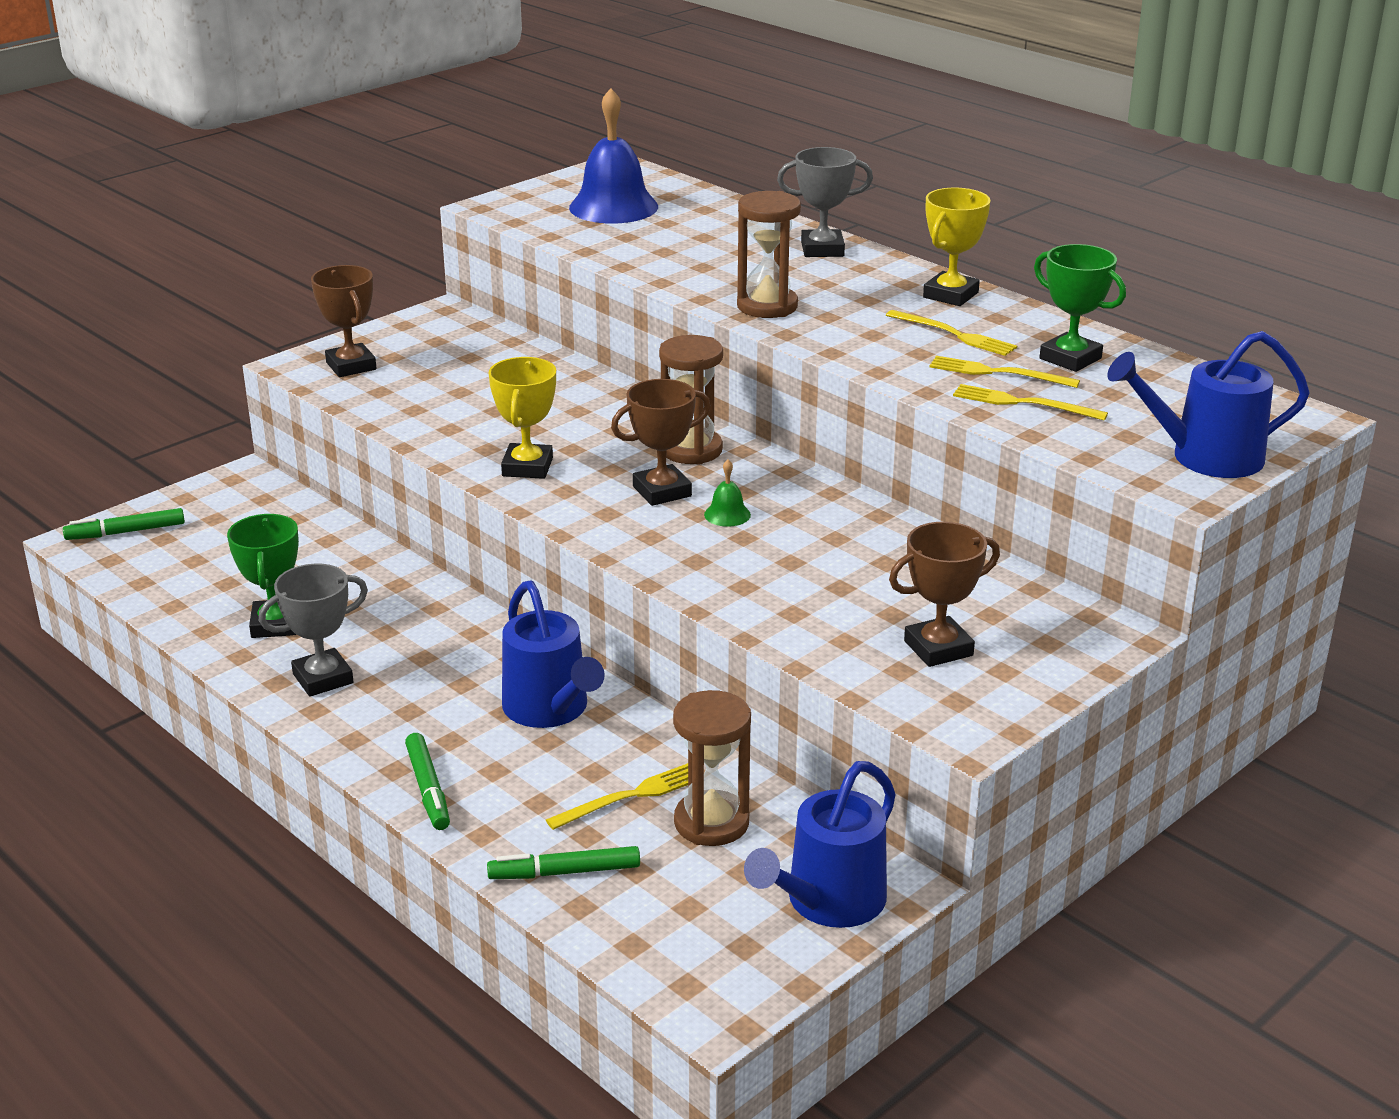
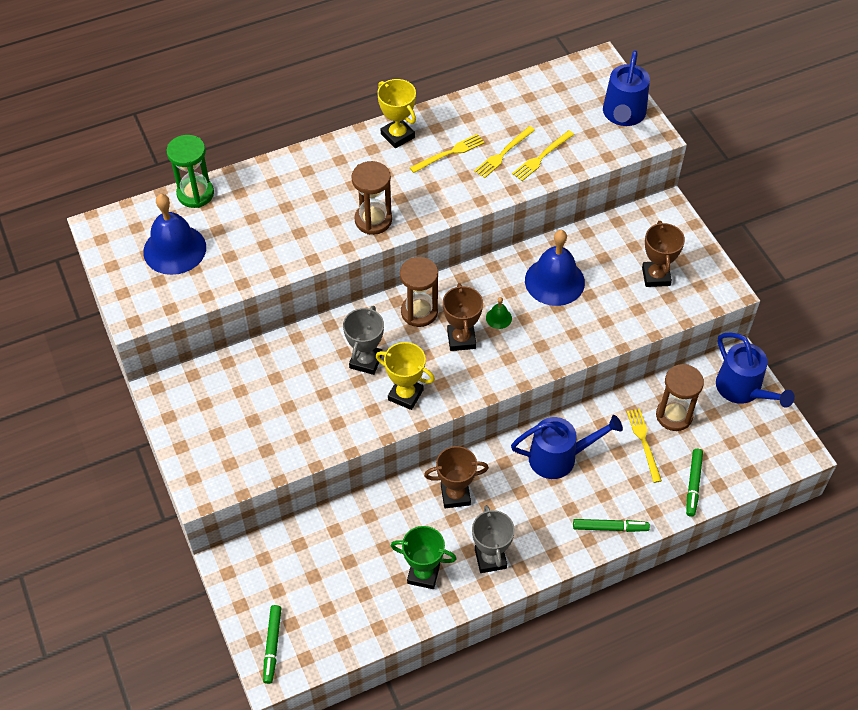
camera: 70 degrees left, 25 degrees up
brown trophy [311,265,377,377] -> brown trophy moved to [424,446,489,508]
grey trophy [777,147,873,257] -> grey trophy moved to [343,306,384,375]
green trophy [1034,244,1126,372] -> none
none -> green hourglass [167,135,214,208]
none -> blue bell [525,230,585,306]

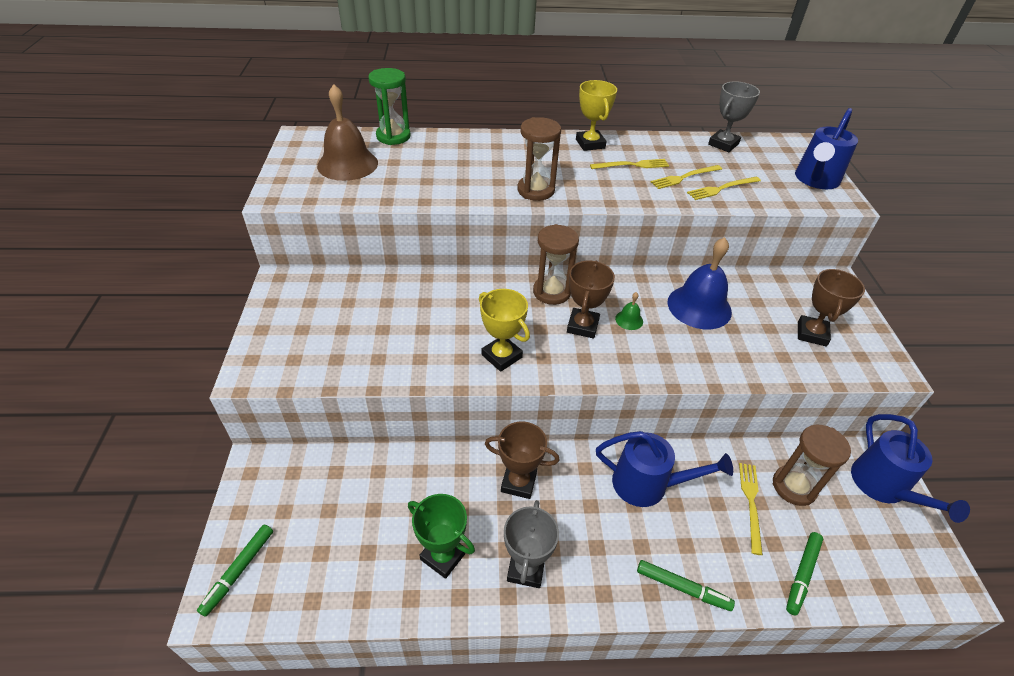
camera: 20 degrees right, 10 degrees down
blue bell [143,194,206,275] -> brown bell [317,84,378,181]
grey trophy [343,306,384,375] -> grey trophy moved to [708,81,760,152]

